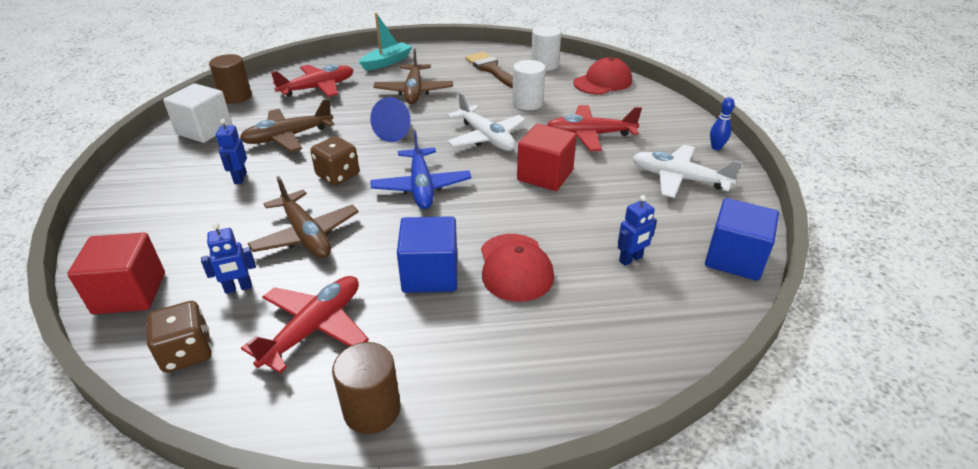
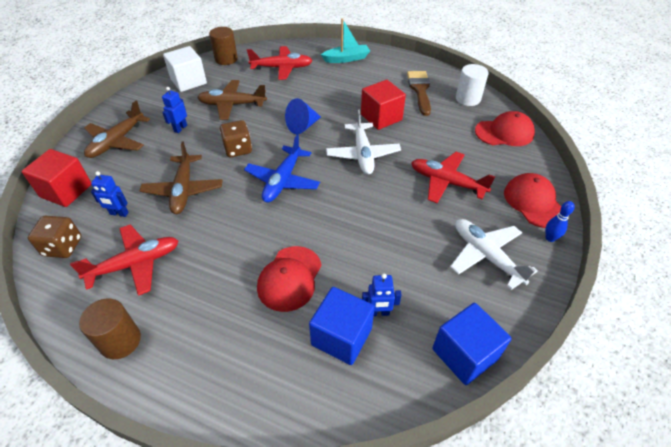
camera: 30 degrees right, 10 degrees up
brown plane [373,49,453,104] -> brown plane moved to [84,101,150,158]
blue cube [397,216,457,293] -> blue cube moved to [309,287,375,365]
white cylinder [512,60,546,110] -> none
red cube [517,124,577,191] -> red cube moved to [361,80,406,130]
none -> red cap [504,173,561,228]

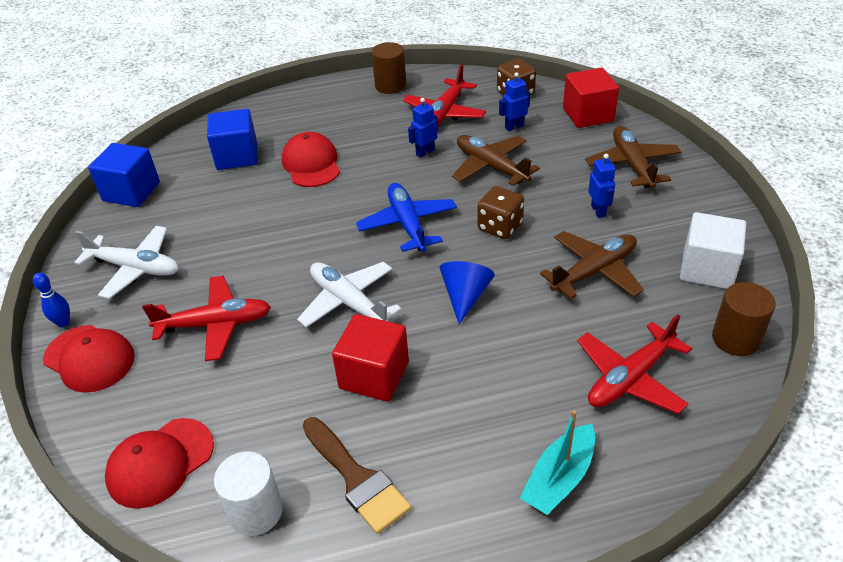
camera: 145 degrees right, 5 degrees down
blue robot [362,273,401,316] -> blue robot moved to [408,98,438,158]

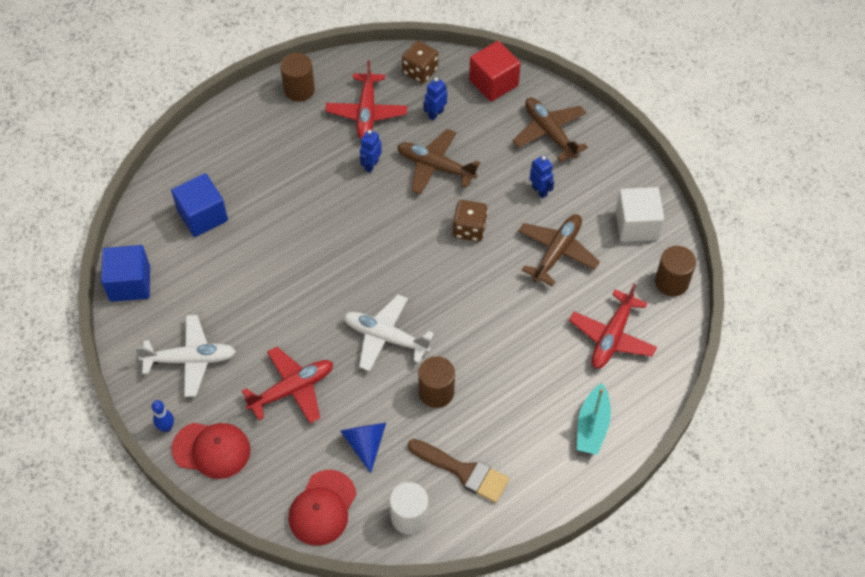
camera: 25 degrees left, 15 degrees up
red cap [282,132,340,187] -> none
red cube [332,314,409,402] -> brown cylinder [418,356,455,408]
blue plane [356,183,457,252] -> none
blue cone [439,261,495,324] -> blue cone moved to [340,423,386,473]

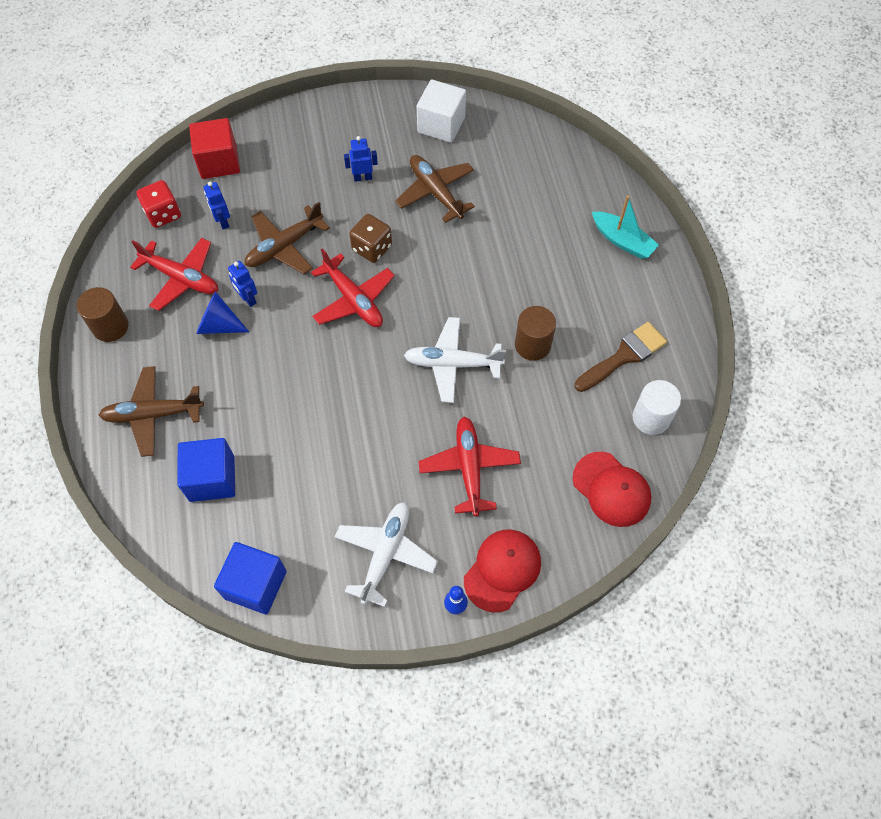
camera: 65 degrees left, 5 degrees up
blue cone [340,423,386,473] -> blue cone moved to [196,291,249,334]
white plane [344,295,434,372] -> white plane turned 45 degrees clockwise [404,317,506,403]
brown dice [402,41,438,84] -> red dice [137,180,181,228]
brown plane [513,98,588,162] -> brown plane moved to [99,366,204,457]
red plane [569,284,657,369] -> red plane moved to [311,248,395,327]
brown cylinder [655,246,696,296] -> none

